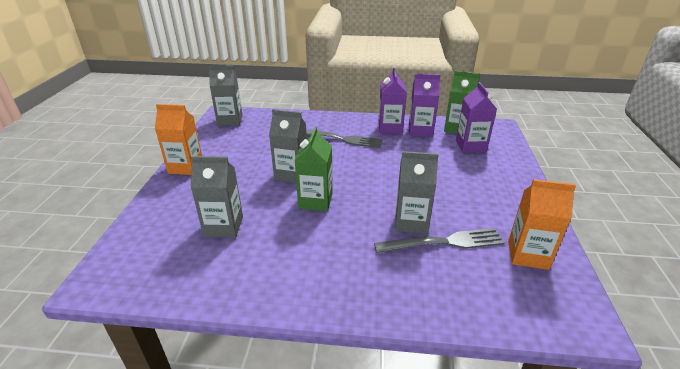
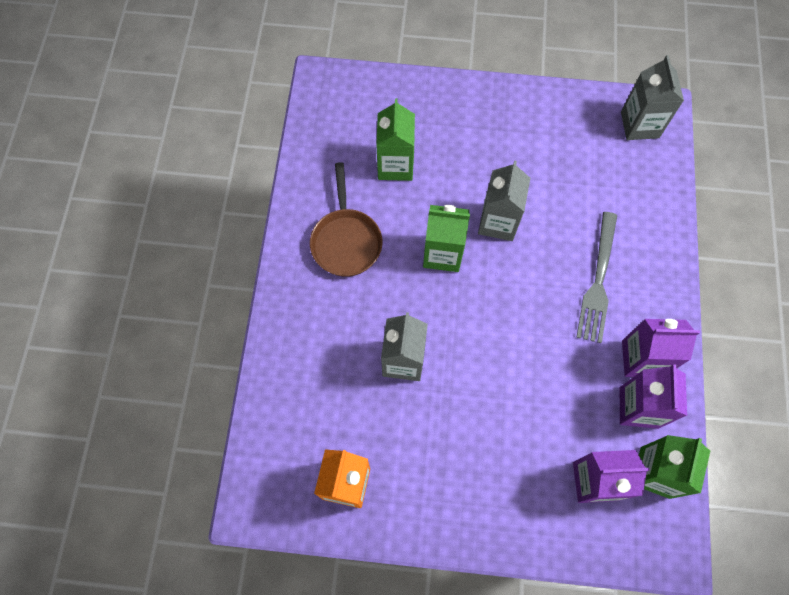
camera: 90 degrees right, 35 degrees up
orange carton [155,104,202,175] -> none
grey carton [190,156,243,238] -> green carton [376,99,415,181]
grey fork [374,228,505,253] -> none
none -> brown pan [310,162,382,277]

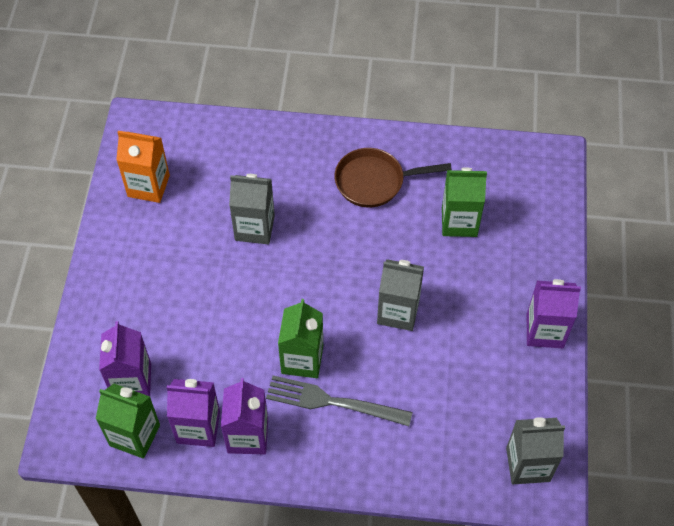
camera: 90 degrees right, 10 degrees down
green carton [423,205,470,272] -> green carton moved to [278,299,323,378]
none -> purple carton [527,279,581,348]

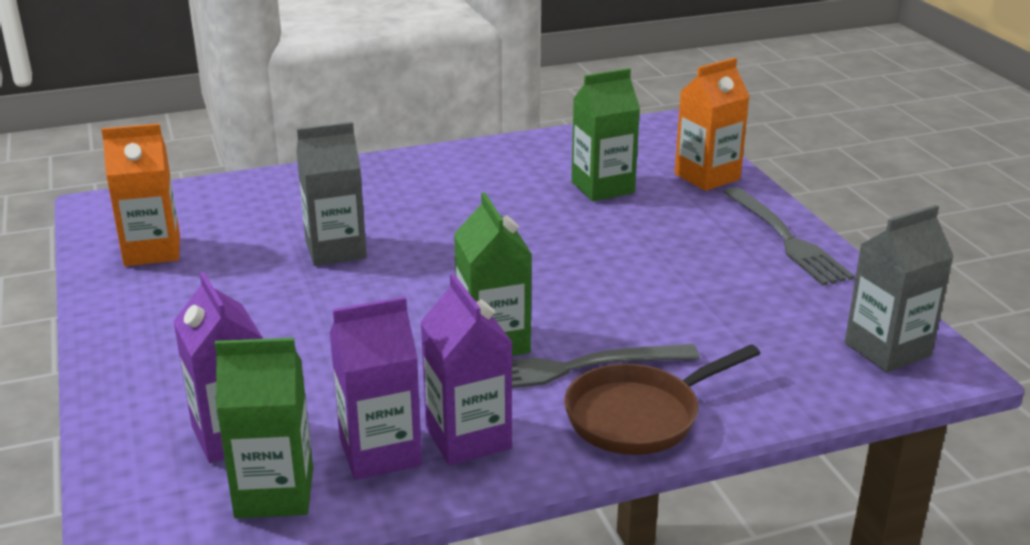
camera: 25 degrees left, 30 degrees down
brown pan [335,148,452,207] -> brown pan moved to [564,344,760,455]
grey carton [377,259,424,331] -> none
purple carton [527,279,581,348] -> grey fork [724,187,854,286]
none -> orange carton [675,58,750,191]

